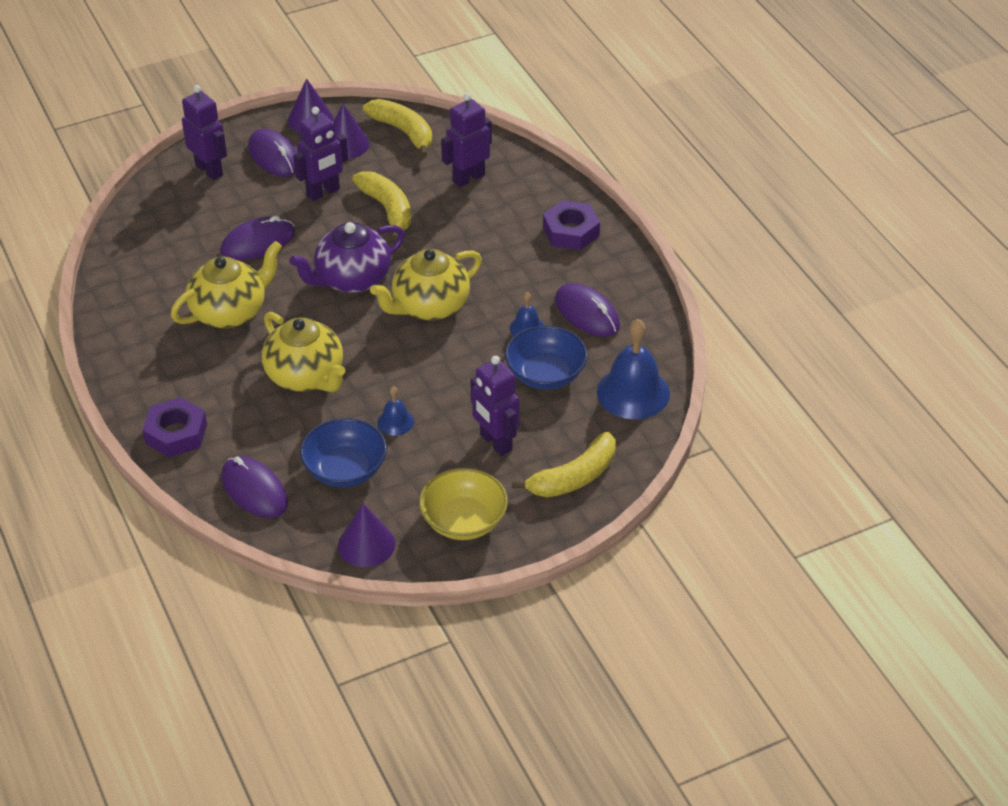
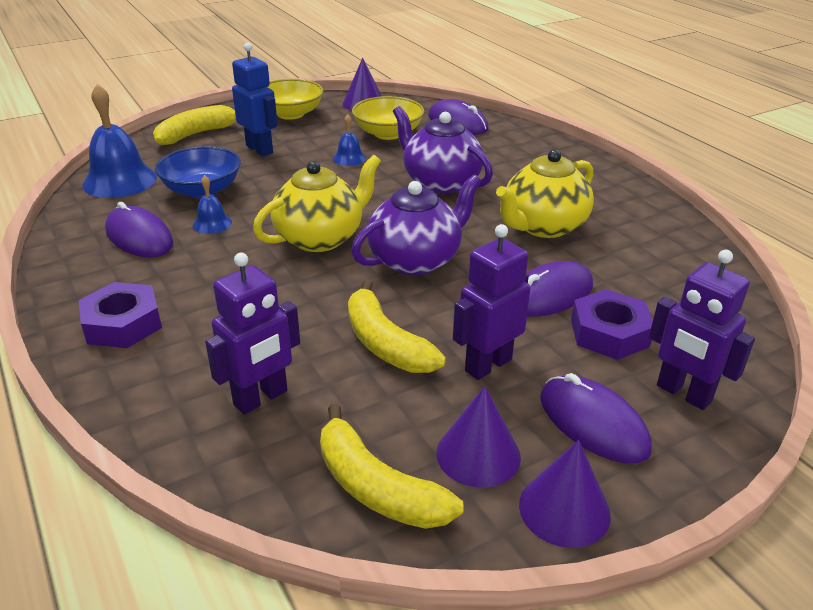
camera: 175 degrees right, 10 degrees down
purple nut [142,397,207,457] -> purple nut moved to [571,289,653,360]
yellow teapot [262,312,346,392] -> purple teapot [393,106,493,194]
blue bowl [300,418,387,487] -> yellow bowl [352,96,424,140]
purple robot [470,356,520,456] -> blue robot [232,43,278,156]

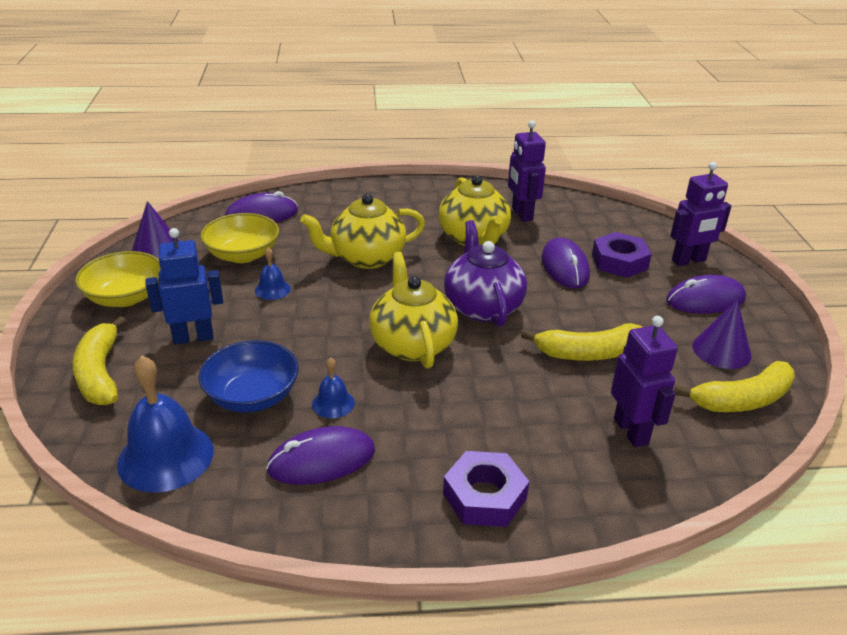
camera: 65 degrees left, 0 degrees up
purple teapot [393,106,493,194] -> yellow teapot [300,194,425,269]
purple robot [453,224,531,380] -> purple robot moved to [508,120,546,222]
purple cone [519,440,611,548] -> none

